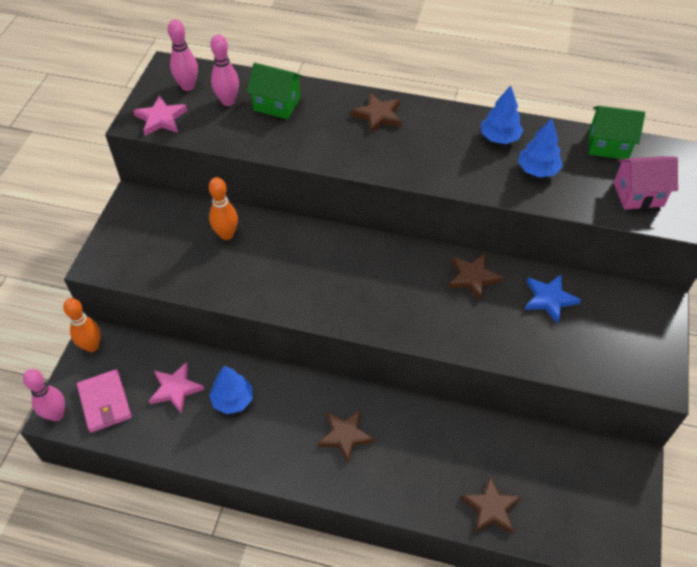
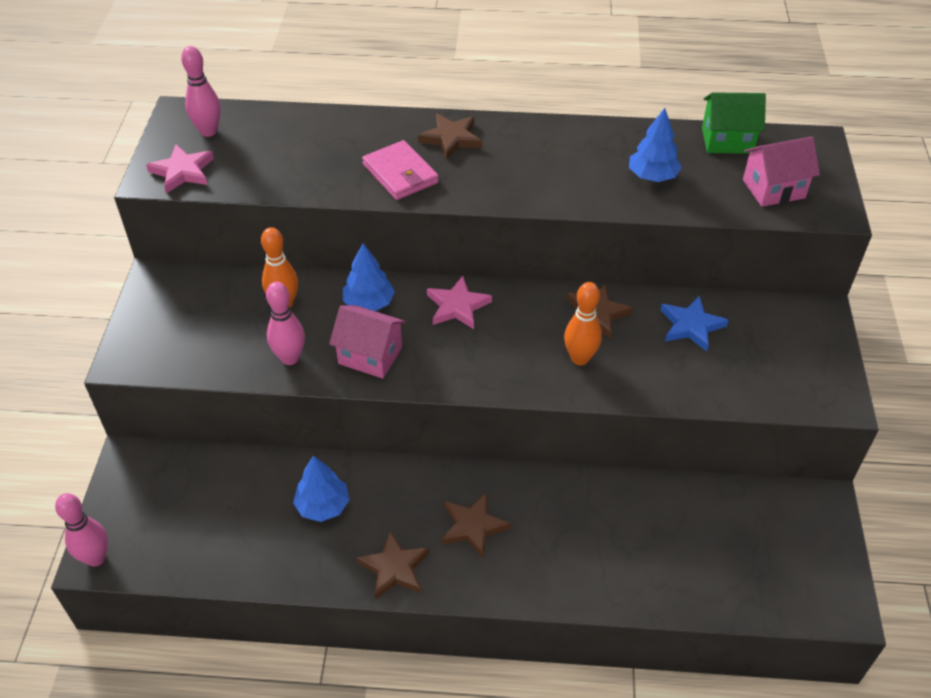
camera: 10 degrees left, 5 degrees down
orange bowling pin [63,298,101,352] -> orange bowling pin moved to [564,282,602,365]
pink wallet [77,369,132,433] -> pink wallet moved to [362,140,439,200]
pink star [149,362,204,413] -> pink star moved to [427,276,492,329]
pink bowling pin [210,34,239,106] -> pink bowling pin moved to [266,282,305,365]
green house [247,63,303,119] -> none
brown star [461,476,522,534] -> brown star moved to [356,530,429,600]
blue tree [481,85,523,144] -> blue tree moved to [343,243,395,311]
none -> pink house [329,305,406,379]

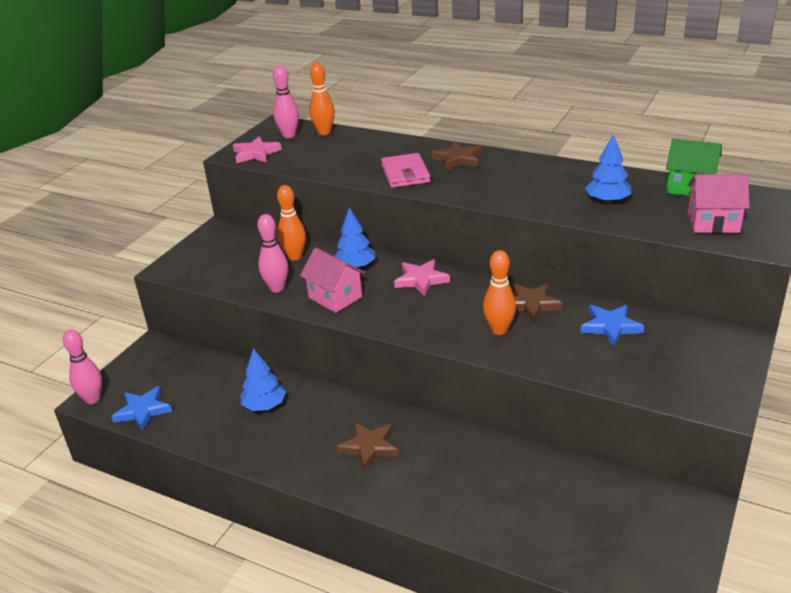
camera: 25 degrees right, 15 degrees down
brown star [356,530,429,600] -> none
none -> blue star [111,386,172,431]
none -> orange bowling pin [309,62,335,135]

